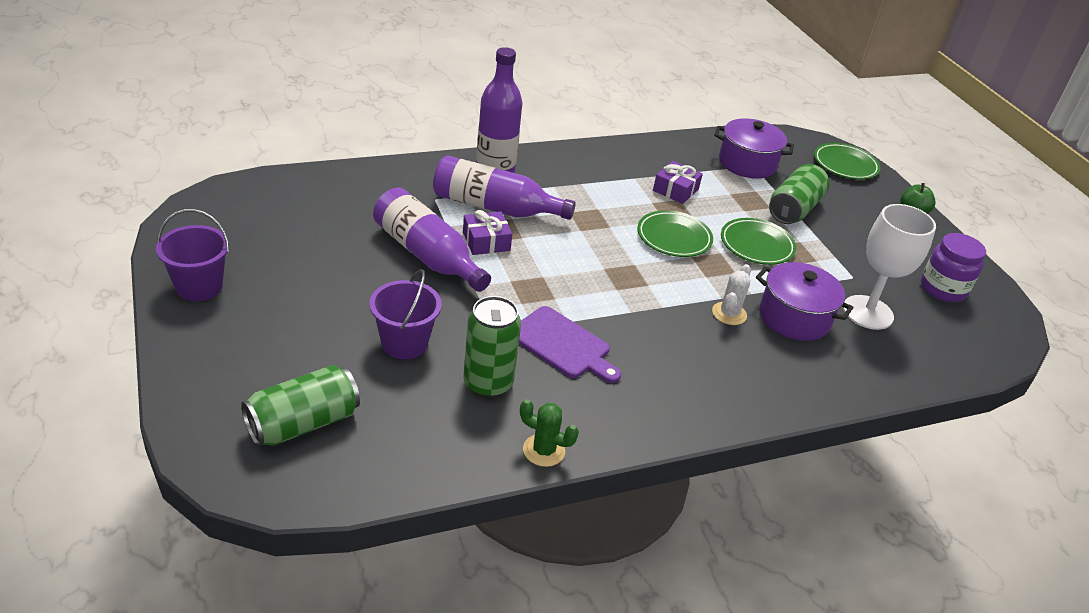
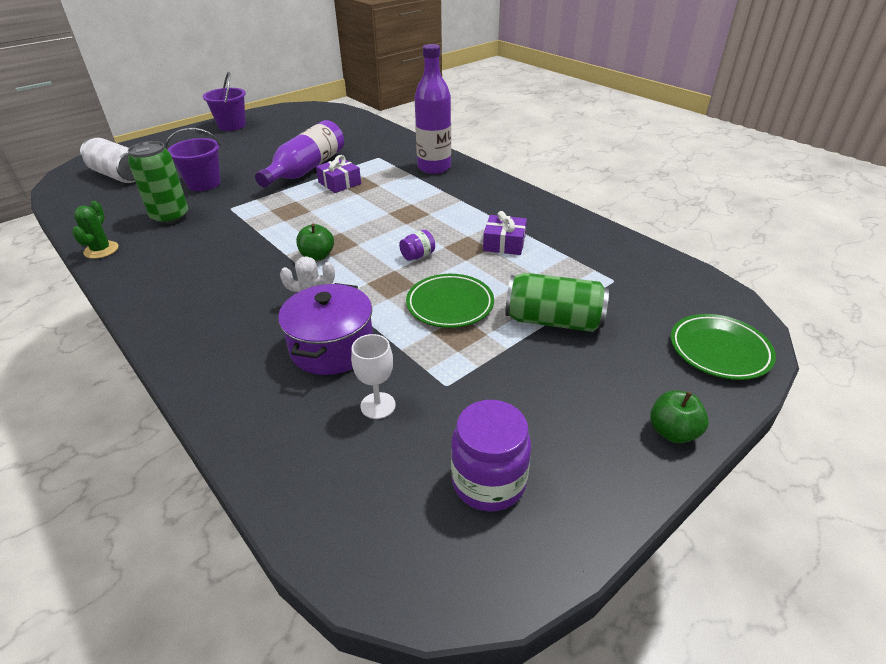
camera: 75 degrees right, 0 degrees up
green can [241,365,360,447] -> white can [80,138,135,183]
purple bottle [433,155,576,220] -> none
purple cutting board [519,306,621,383] -> none
green plate [637,210,713,257] -> purple jar [399,230,435,261]
purple pot [714,118,794,179] -> none
white goblet [843,204,936,330] -> white goblet [351,334,396,419], size x0.53
none -> green apple [296,224,334,261]

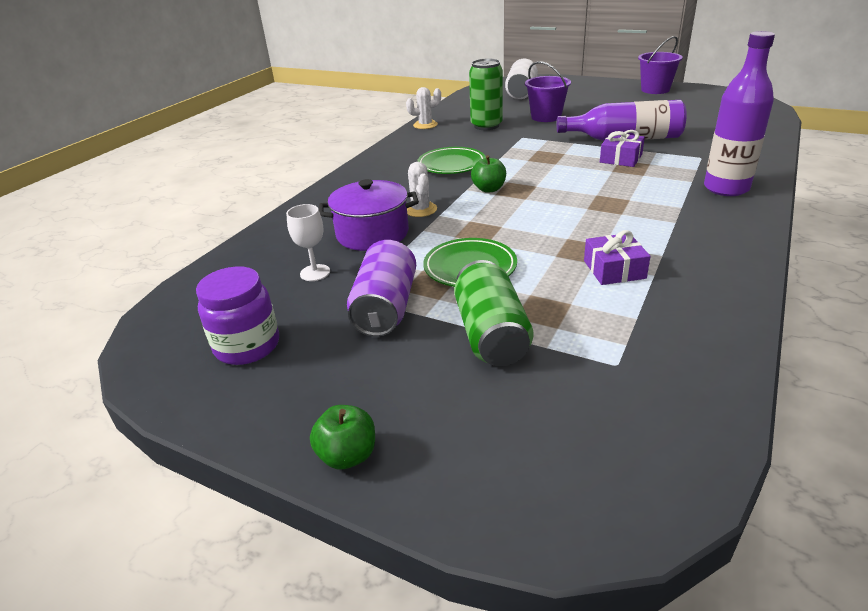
camera: 70 degrees right, 5 degrees down
green cactus [72,201,118,259] -> white cactus [406,87,441,129]
purple jar [399,230,435,261] -> none
green plate [671,314,776,380] -> green plate moved to [417,147,486,174]
none -> purple can [347,240,416,337]

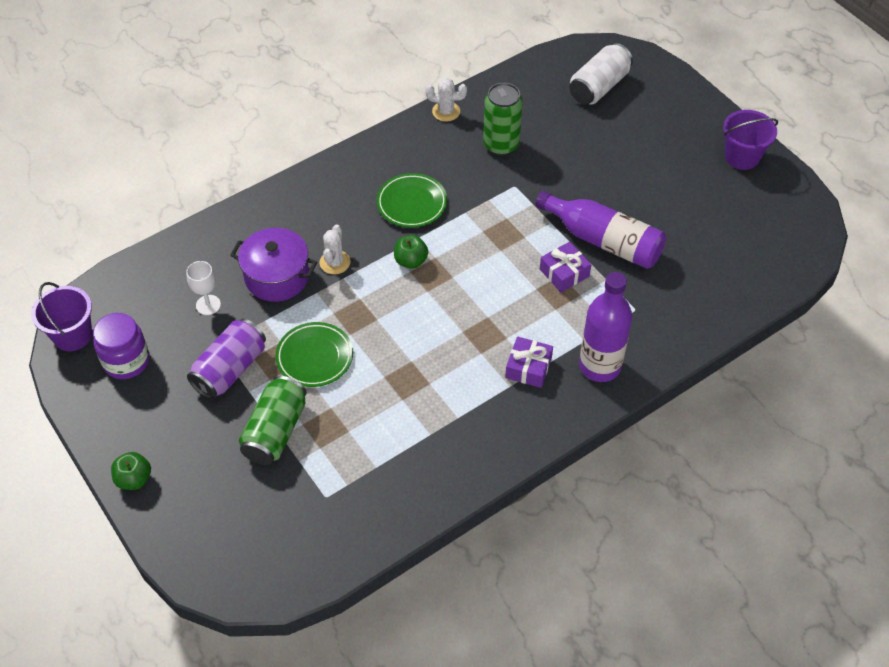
camera: 25 degrees right, 20 degrees up
purple bucket [525,61,571,122] -> purple bucket moved to [31,282,92,351]
purple gift [584,230,651,285] -> purple gift moved to [505,336,553,388]

